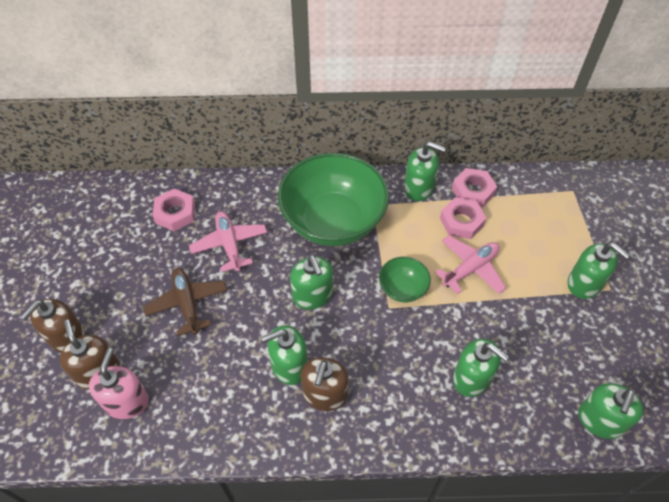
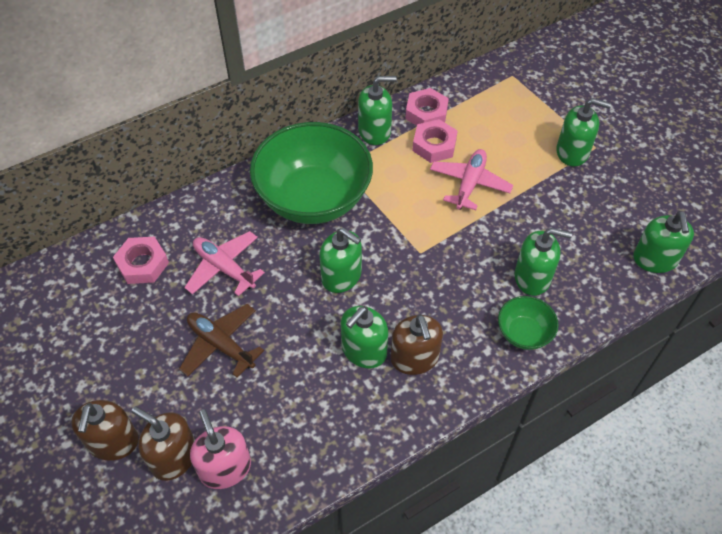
camera: 30 degrees left, 0 degrees up
green bowl [379,257,431,302] -> green bowl moved to [498,296,559,350]

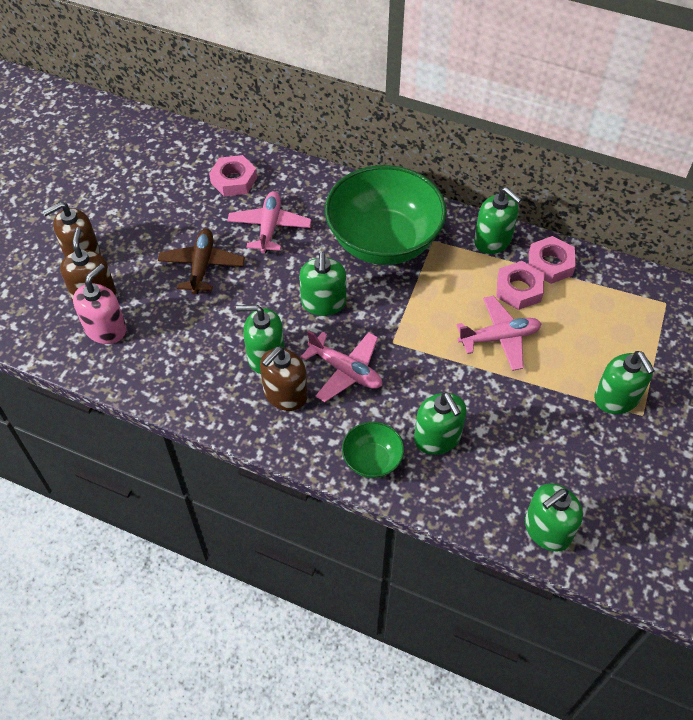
camera: 55 degrees right, 0 degrees up
none -> pink plane [301,330,382,402]

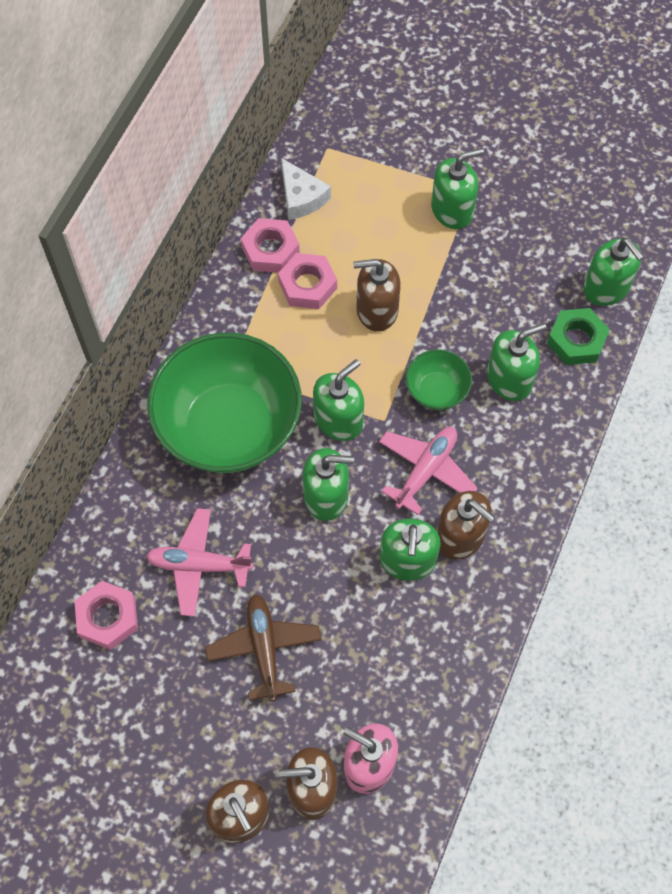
camera: 90 degrees left, 10 degrees up
brown plane [158,229,245,294] -> brown plane turned 75 degrees clockwise [205,594,321,702]
green bowl [342,422,404,478] -> green bowl moved to [406,349,472,410]
pink plane [457,296,541,371] -> brown soap dispenser [353,259,401,332]
green soap dispenser [474,187,522,254] -> green soap dispenser moved to [313,359,364,441]
none -> white cheese [281,158,331,220]
none -> green nut [547,308,610,365]

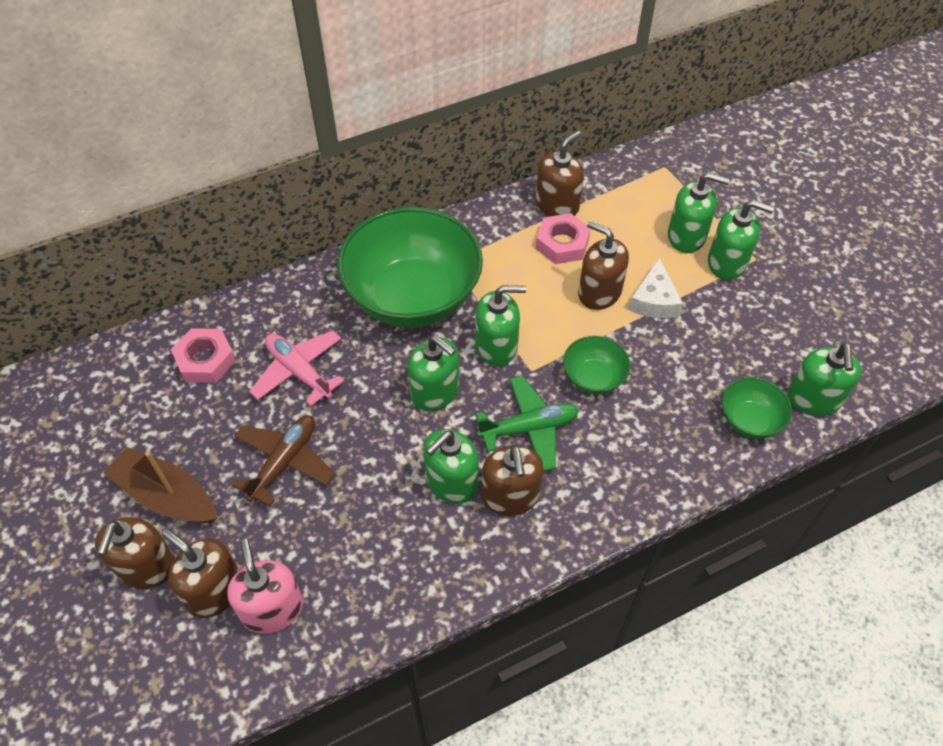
camera: 40 degrees right, 10 degrees down
pink nut [241,218,300,273] -> brown soap dispenser [536,131,584,216]
white cheese [281,158,331,220] -> white cheese moved to [629,257,683,318]
pink plane [379,427,478,515] -> green plane [476,376,579,471]
green soap dispenser [487,323,546,401] -> green soap dispenser moved to [668,172,730,253]
green nut [547,308,610,365] -> green bowl [722,377,792,439]
none -> brown boat [104,447,217,523]

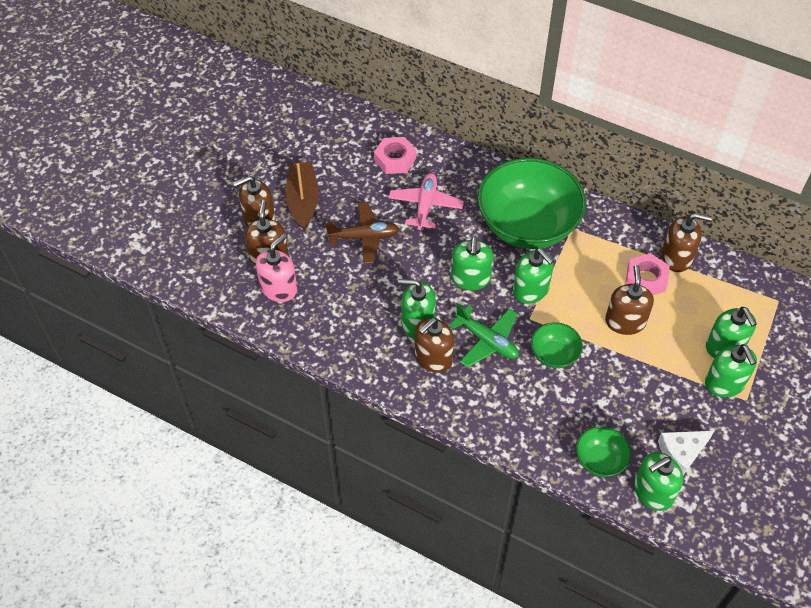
camera: 55 degrees right, 0 degrees up
white cheese [629,257,683,318] -> white cheese moved to [658,431,714,475]

